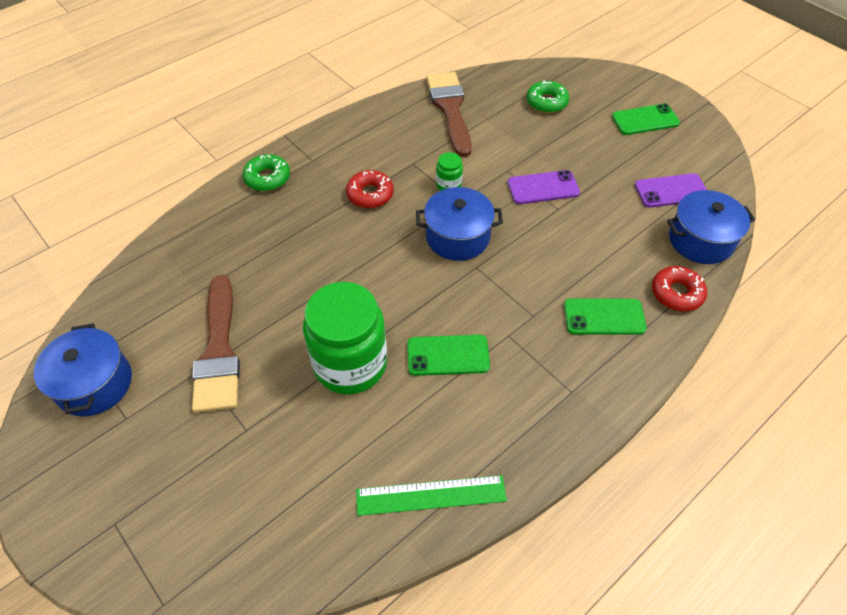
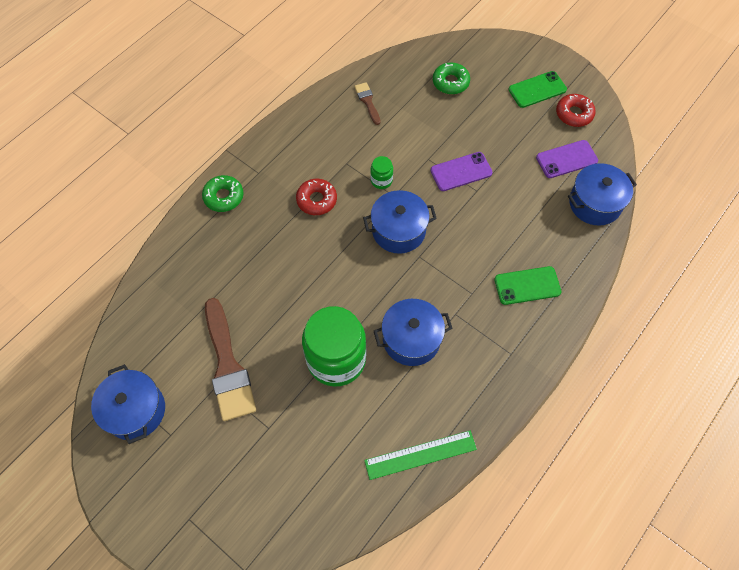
camera: 10 degrees left, 10 degrees up
green phone [407,335,490,376] -> blue pot [374,299,452,366]
brown brush [426,72,472,157] -> brown brush [354,82,381,125], size x0.48
red donut [652,266,707,312] -> red donut moved to [556,94,596,127]

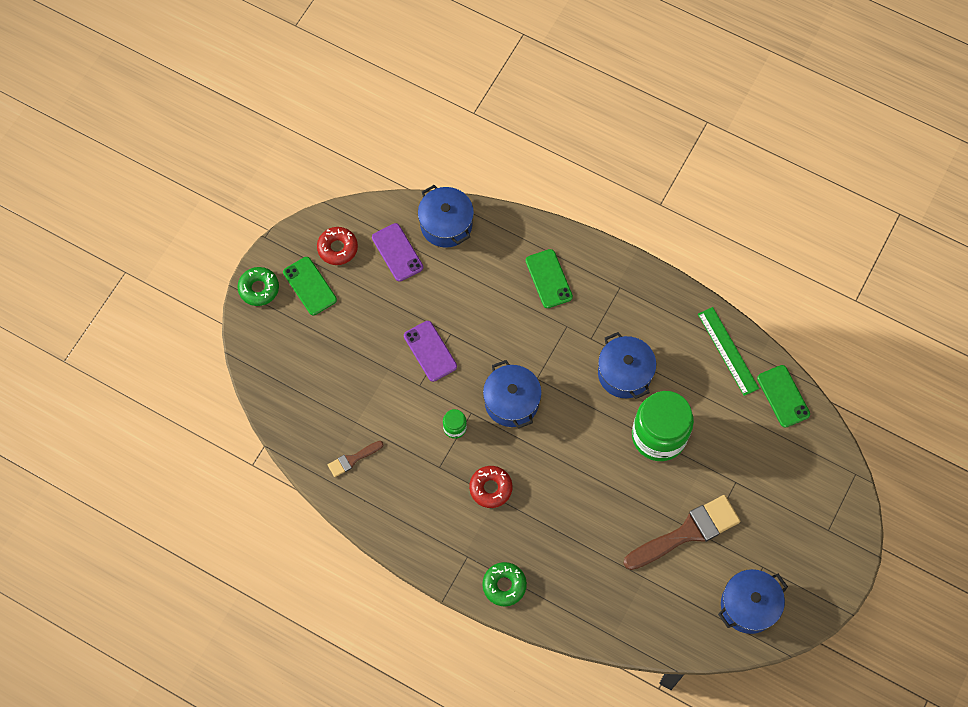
camera: 100 degrees left, 5 degrees up
green donut [433,62,470,94] -> green donut moved to [238,267,279,306]
none -> green phone [757,365,810,428]

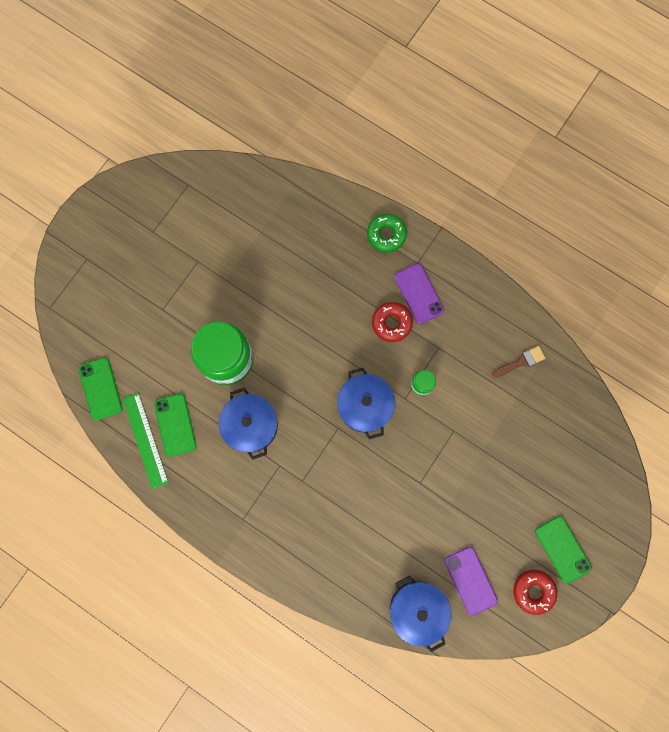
camera: 175 degrees left, 10 degrees up
green donut [238,267,279,306] -> none
purple phone [404,321,457,382] -> purple phone moved to [394,263,444,324]
green phone [526,249,573,308] -> green phone moved to [154,393,196,457]
brown brush [623,495,740,570] -> none
blue pot [718,569,788,634] -> none

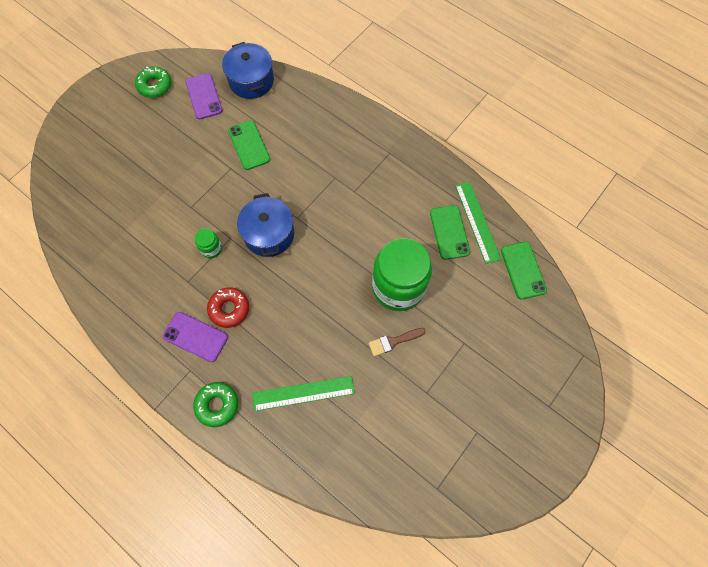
camera: 175 degrees left, 10 degrees down
blue pot [219,387,278,460] -> none
purple phone [394,263,444,324] -> purple phone turned 45 degrees counterclockwise [163,312,228,362]
brown brush [491,346,545,378] -> brown brush moved to [369,328,426,356]
red donut [513,570,557,615] -> green donut [135,67,171,98]
green phone [535,516,592,584] -> green phone moved to [228,120,270,170]
none -> green ruler [252,376,355,411]

